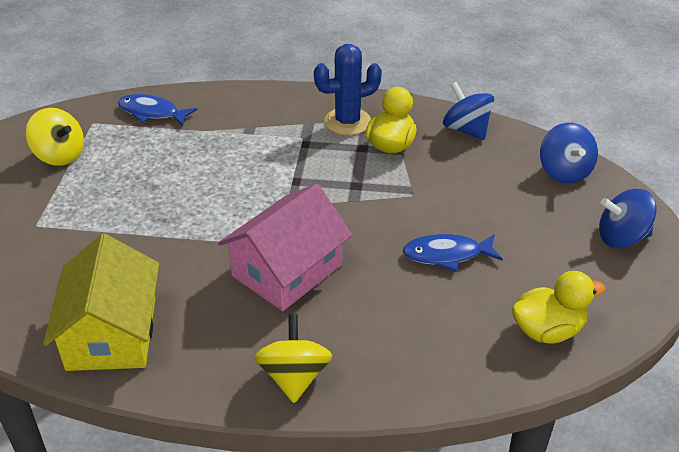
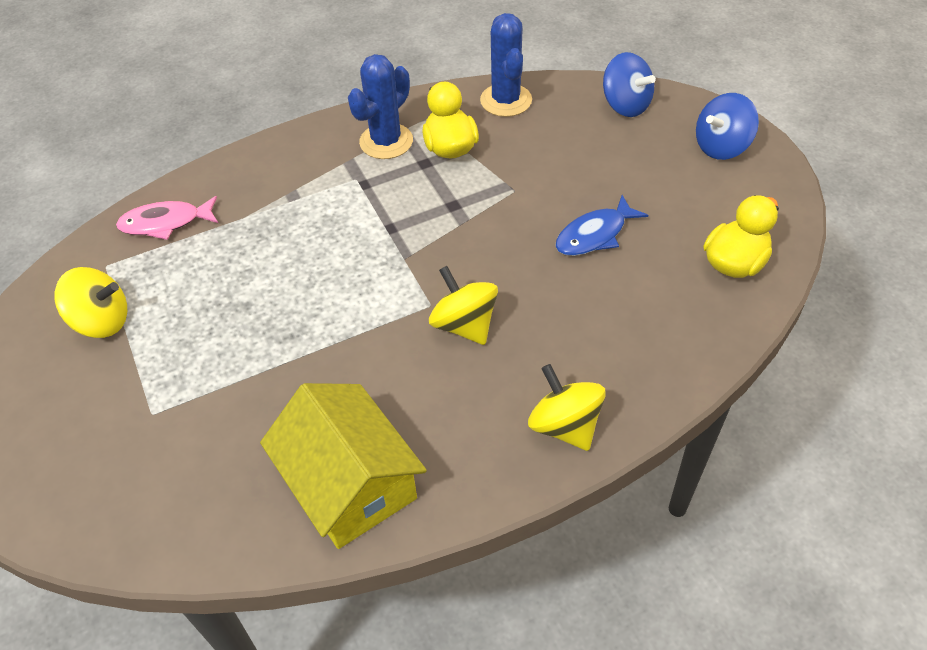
camera: 30 degrees left, 10 degrees up
blue fish [118,94,197,126] -> pink fish [116,196,218,240]
pink house [218,184,352,311] -> yellow spinning top [429,266,498,345]
blue spinning top [443,82,494,140] -> blue cactus [480,13,532,117]

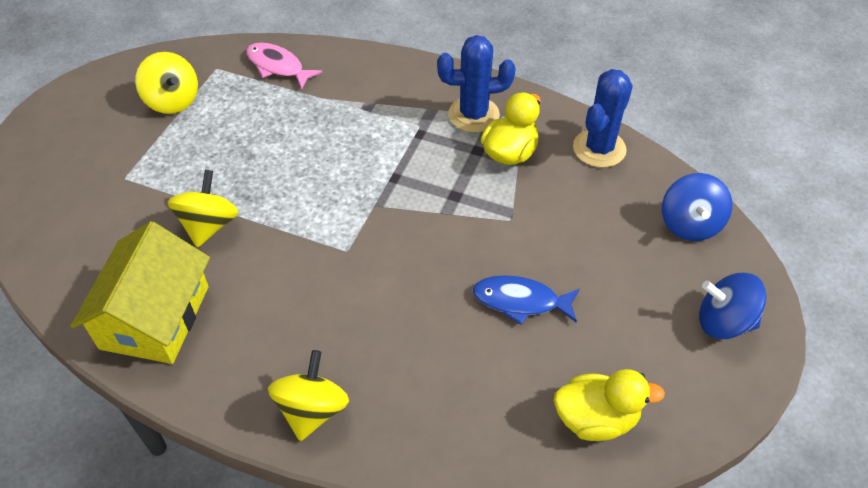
camera: 45 degrees right, 0 degrees up
yellow spinning top [429,266,498,345] -> yellow spinning top moved to [168,170,239,248]

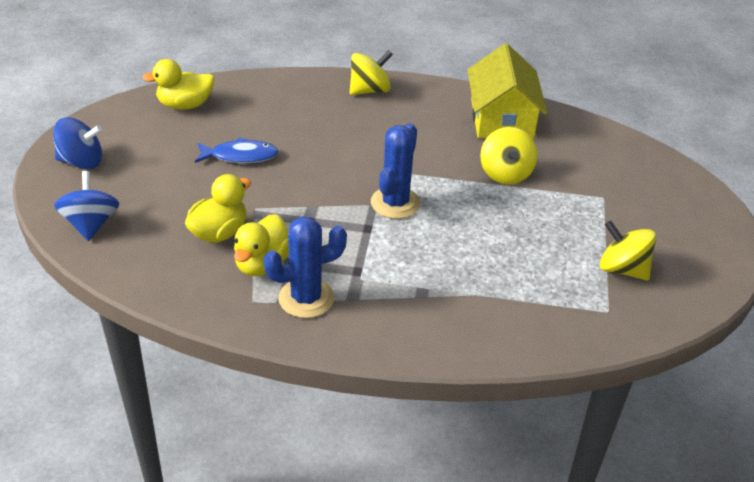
camera: 165 degrees right, 10 degrees down
pink fish [246,43,322,90] -> none
yellow spinning top [268,350,349,441] -> yellow spinning top turned 120 degrees counterclockwise [349,50,393,95]
blue cactus [573,69,633,168] -> blue cactus moved to [371,123,420,219]
none -> yellow duck [185,174,251,243]

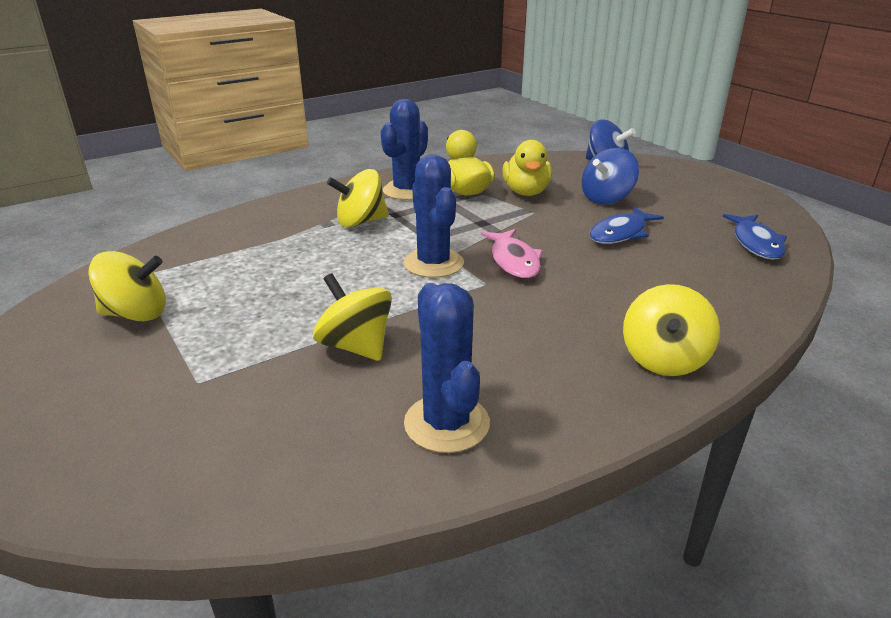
camera: 140 degrees right, 10 degrees down
blue spinning top [53,117,102,169] -> blue spinning top moved to [582,148,639,204]
yellow duck [142,59,215,110] -> blue fish [722,214,787,260]
yellow house [468,43,547,139] -> blue cactus [404,283,490,453]
none -> yellow spinning top [327,169,389,228]
none -> pink fish [481,229,543,279]

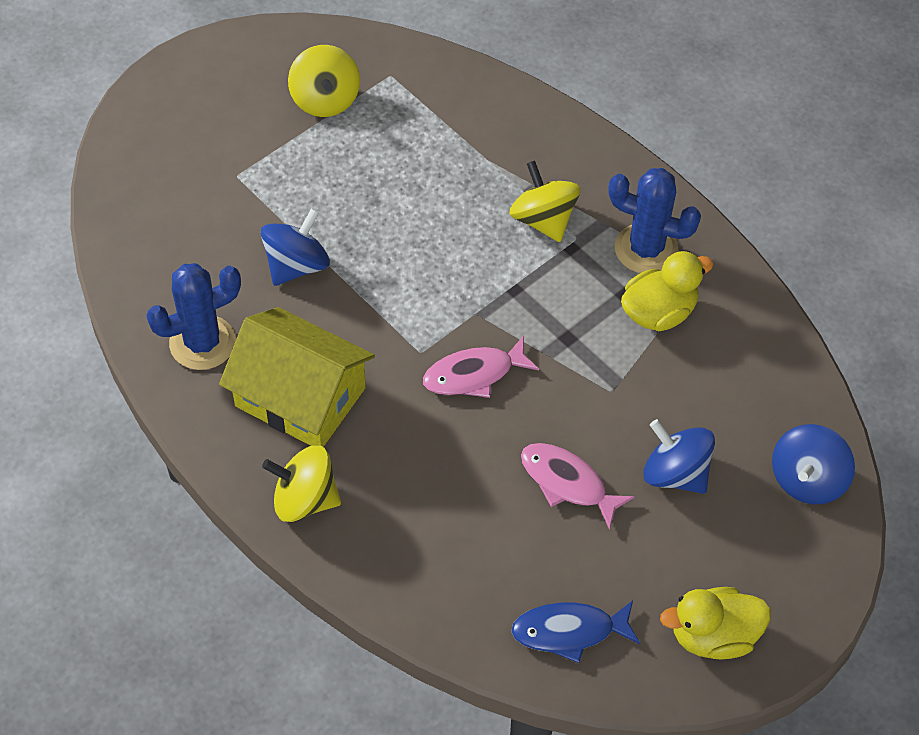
camera: 80 degrees right, 25 degrees up
yellow spinning top [313,273,392,361] -> blue spinning top [261,208,330,286]
blue cactus [404,155,464,278] -> none
yellow duck [502,140,552,196] -> yellow duck moved to [660,587,771,659]
blue fish [590,207,664,244] -> pink fish [521,443,635,530]
none -> yellow house [219,307,375,447]

